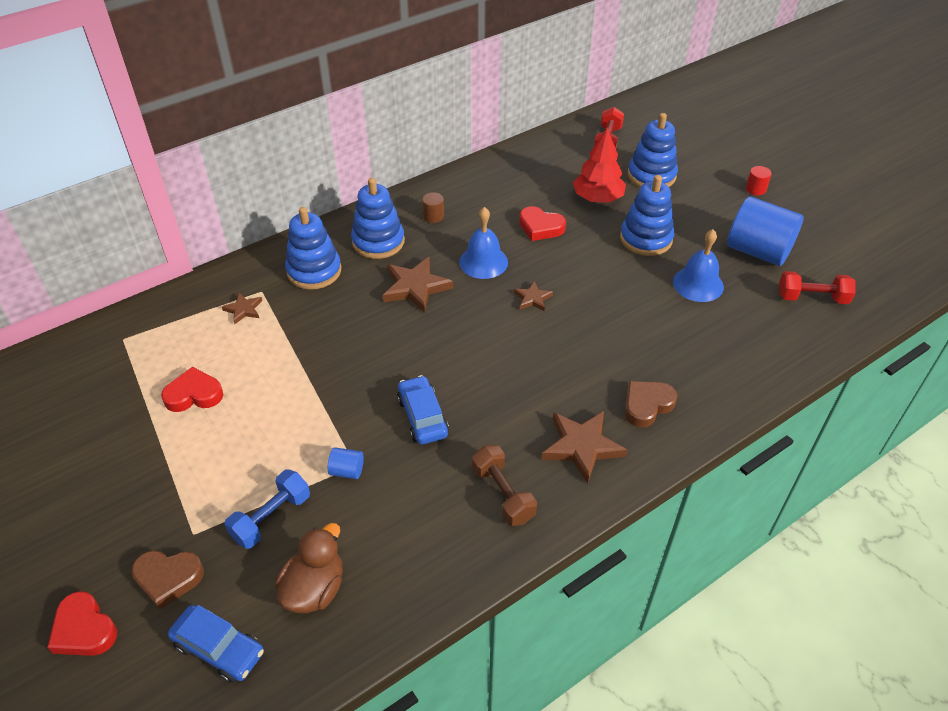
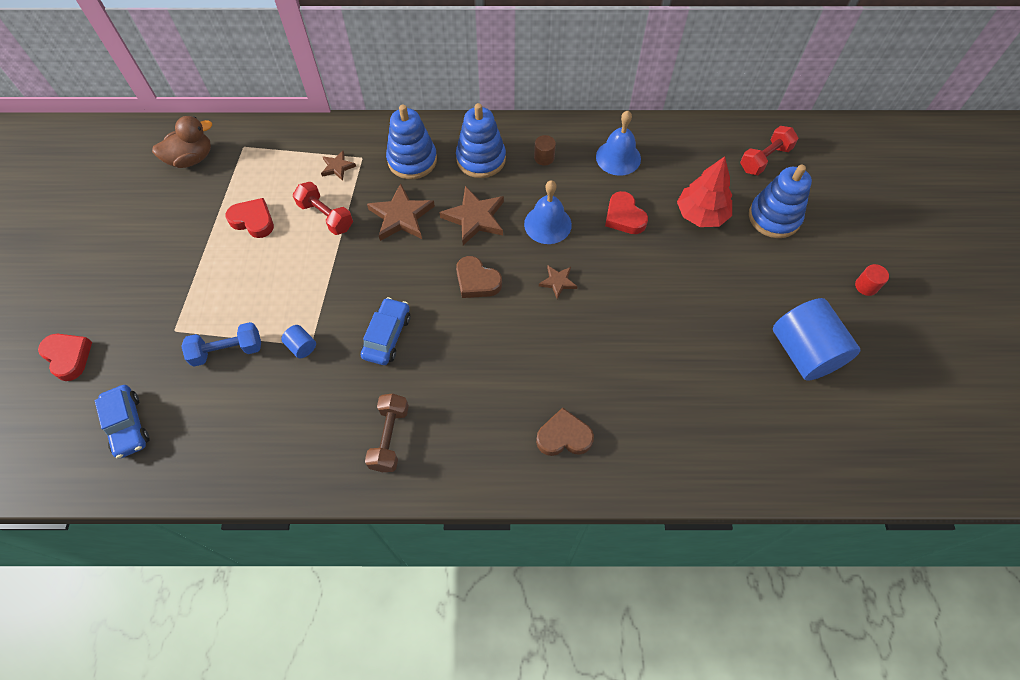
camera: 35 degrees right, 15 degrees up
red heart [47,591,117,656] -> red heart turned 150 degrees clockwise [38,334,92,381]
brown heart [131,551,204,609] -> brown heart moved to [456,256,502,298]
brown duck [275,523,343,613] -> brown duck moved to [152,116,212,168]
brown star [542,411,627,484] -> brown star moved to [367,183,435,241]
blue stacking toy [620,175,674,256] -> none
blue bell [673,229,724,302] -> blue bell moved to [596,111,641,176]
red dumbbell [779,271,856,304] -> red dumbbell moved to [293,182,353,235]

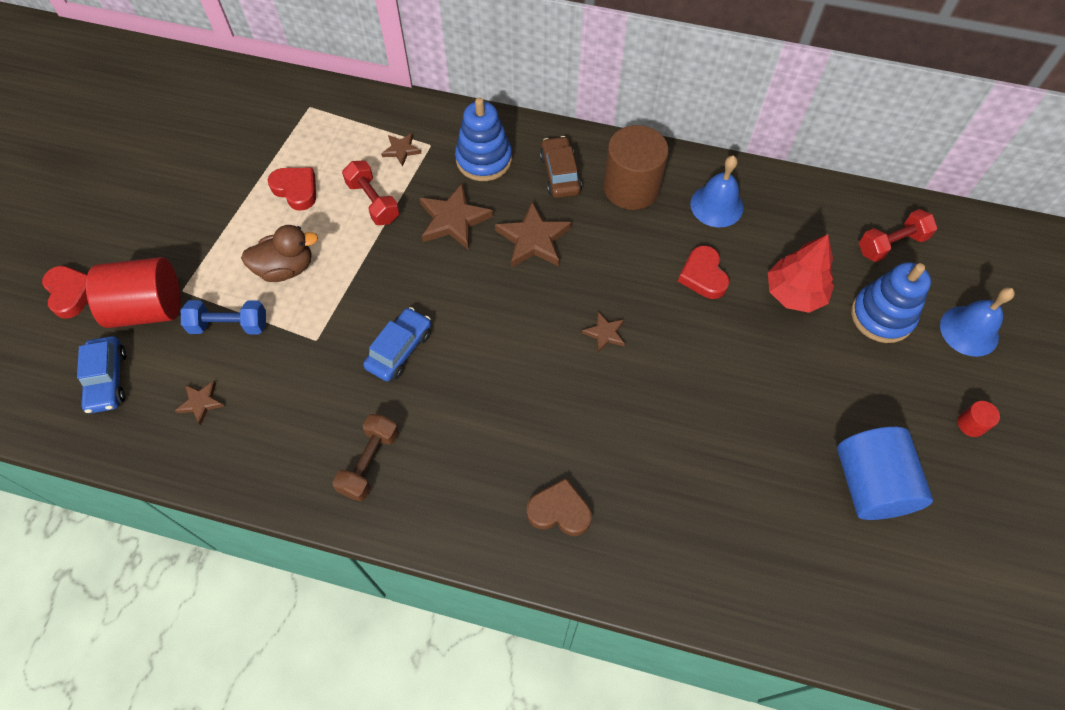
camera: 15 degrees right, 0 degrees up
brown duck [152,116,212,168] -> brown duck moved to [241,225,318,282]
blue cylinder [281,325,316,358] -> none
blue stacking toy [456,103,506,178] -> brown car [540,136,582,198]
brown heart [456,256,502,298] -> none
blue bell [524,180,572,244] -> blue bell moved to [940,287,1015,357]
brown cylinder [534,135,556,165] -> brown cylinder [603,125,669,210], size x2.39
none -> red cylinder [86,257,181,328]
none -> brown star [175,381,225,425]

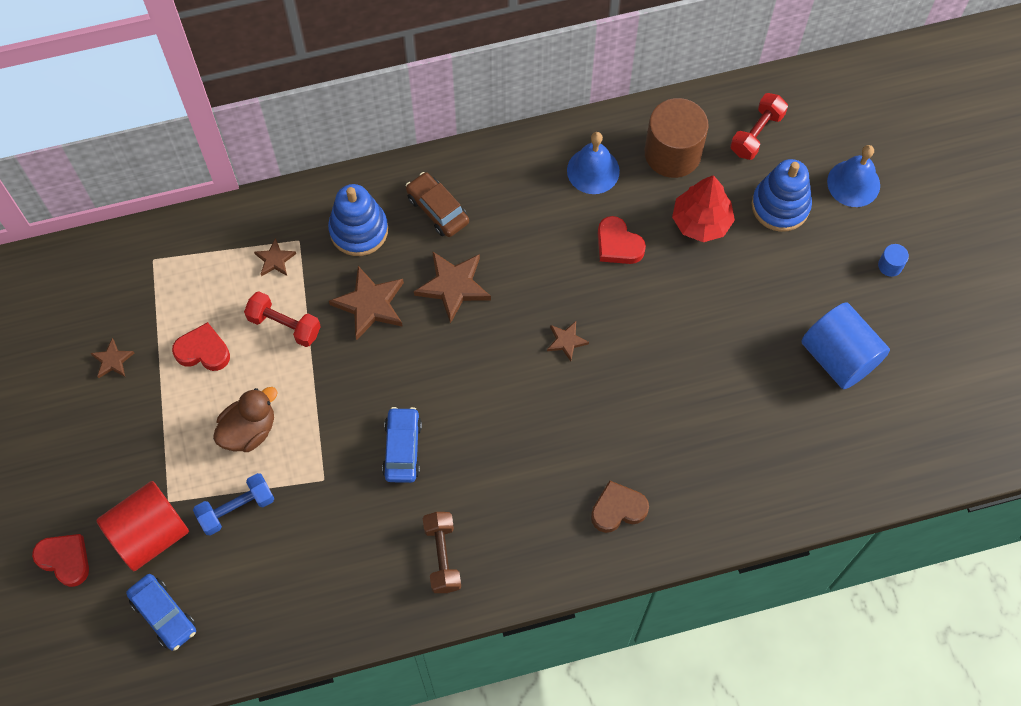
camera: 30 degrees left, 5 degrees up
brown star [175,381,225,425] -> brown star moved to [90,338,134,378]
brown cylinder [603,125,669,210] -> brown cylinder moved to [645,98,708,178]
red cylinder [958,401,1000,437] -> blue cylinder [878,244,909,277]

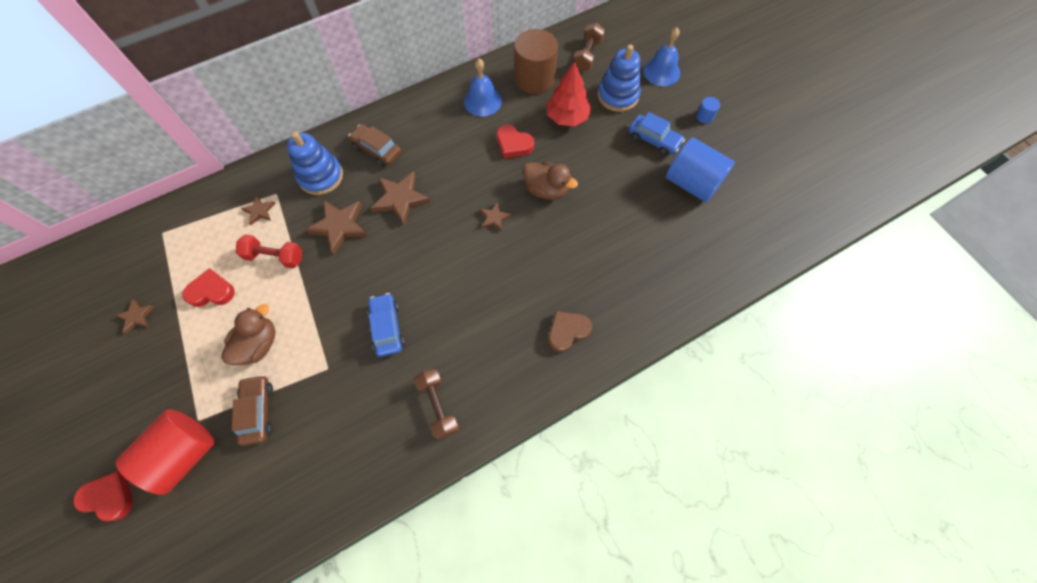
camera: 15 degrees left, 0 degrees up
blue car [126,574,196,651] -> blue car moved to [629,112,685,156]
blue dumbbell [193,473,274,536] -> brown car [232,375,273,446]
red dumbbell [730,93,788,160] -> brown dumbbell [573,23,605,72]
none -> brown duck [523,162,578,200]

